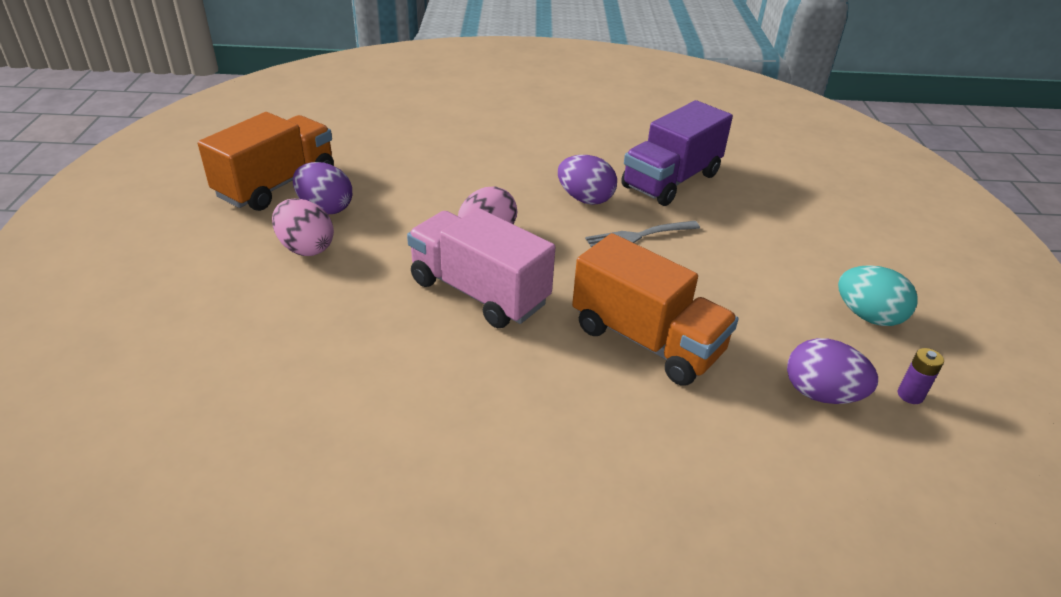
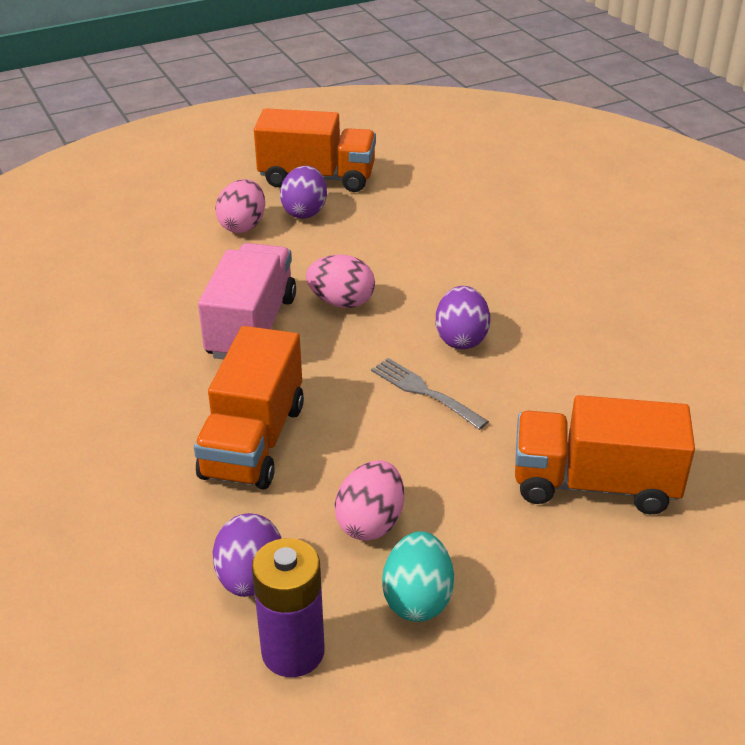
camera: 65 degrees right, 0 degrees up
purple truck [621,100,733,206] -> none
purple battery [898,348,944,404] -> purple battery [252,538,325,677], size x2.12
none -> pink egg [334,460,404,541]
none -> orange truck [515,395,695,514]

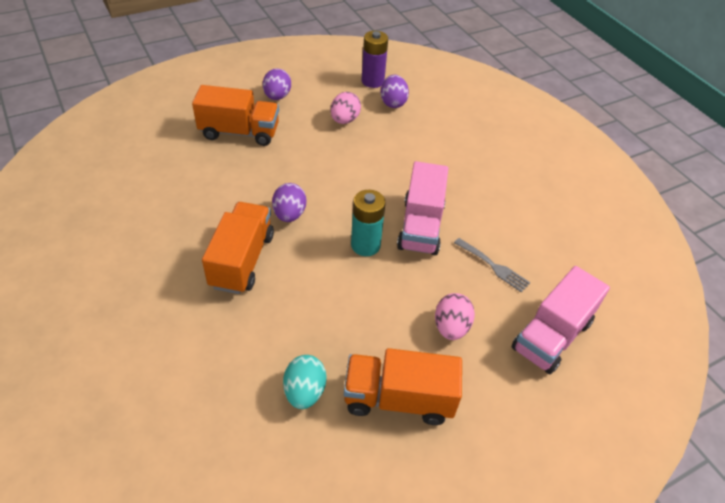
camera: 175 degrees right, 10 degrees up
orange truck [194,326,304,489] -> orange truck moved to [202,202,274,294]
purple egg [280,165,327,219] -> purple egg moved to [263,69,291,100]
pink egg [306,255,375,308] -> turquoise battery [351,190,386,256]
grey fork [371,358,489,430] -> grey fork moved to [454,238,531,293]
turquoise egg [382,531,454,622] -> turquoise egg moved to [283,355,327,409]
none -> pink truck [512,266,610,374]

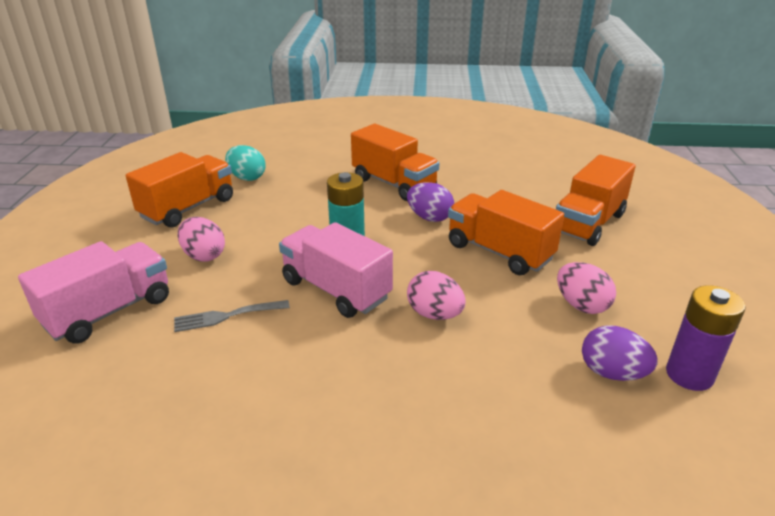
camera: 125 degrees right, 15 degrees down
purple egg [263,69,291,100] -> none
pink truck [512,266,610,374] -> pink truck turned 60 degrees clockwise [18,241,169,343]
none -> pink egg [407,271,466,320]
none -> orange truck [448,190,564,275]

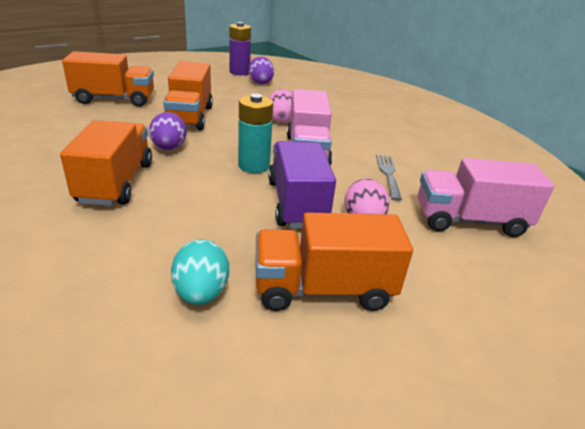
camera: 135 degrees left, 0 degrees up
grey fork [174,300,290,332] -> grey fork turned 120 degrees counterclockwise [376,155,402,201]
pink egg [557,262,616,314] -> none
none -> purple truck [268,141,336,229]

